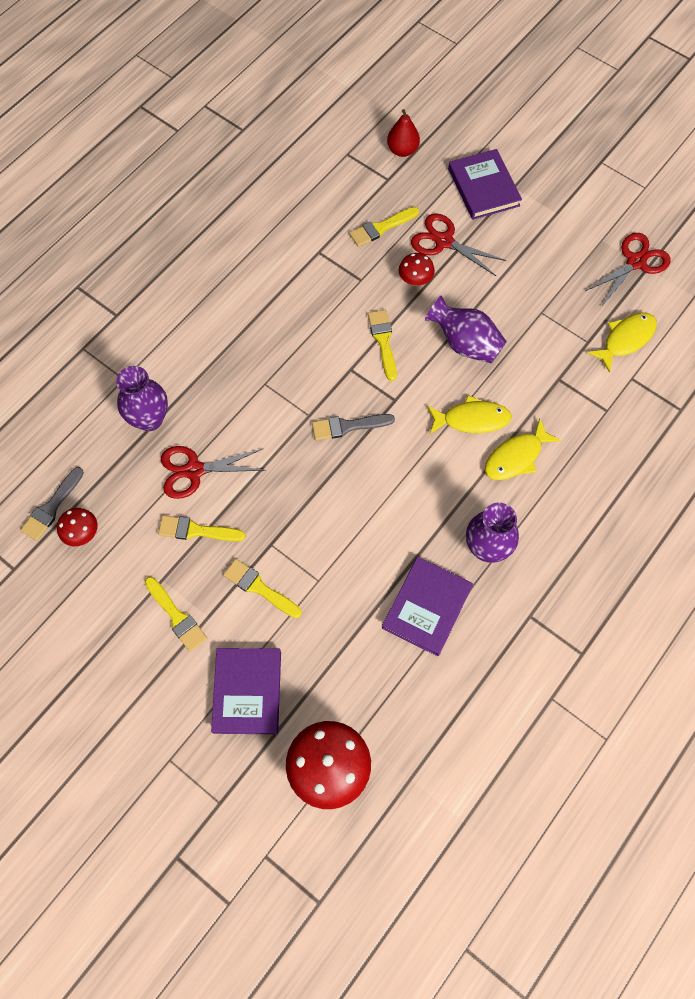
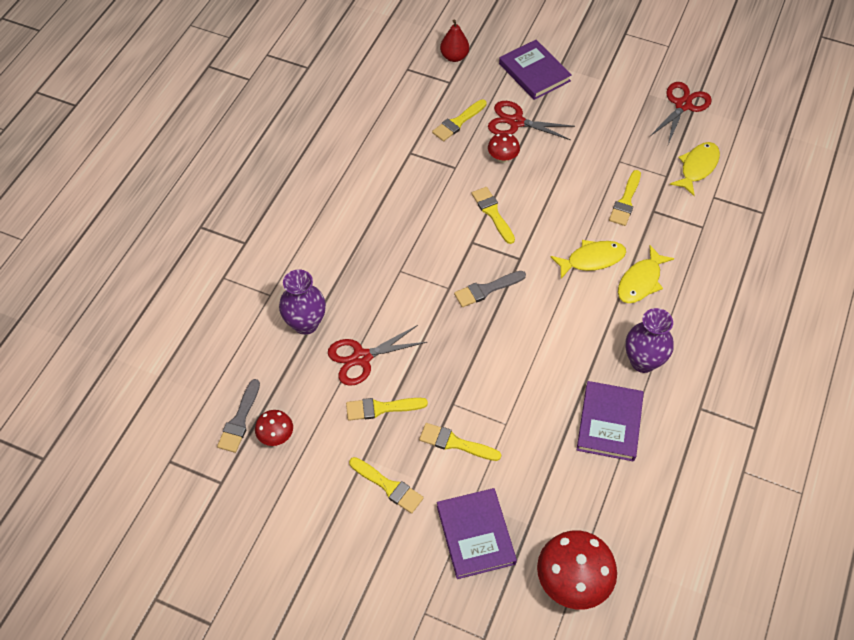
camera: 15 degrees left, 10 degrees down
purple vase [425,295,507,363] -> none
none -> yellow brush [609,170,641,226]

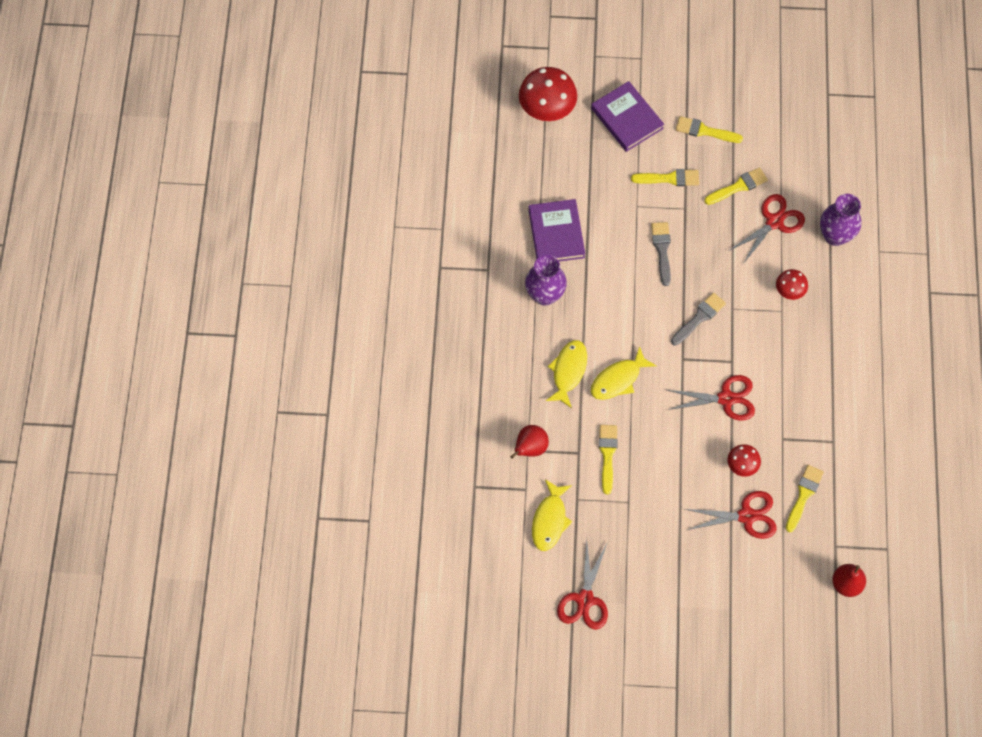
camera: 160 degrees right, 10 degrees up
grey brush [217,379,260,453] -> grey brush moved to [651,222,671,286]
red mushroom [255,410,293,446] -> red mushroom moved to [776,269,808,300]
yellow brush [472,187,515,244] -> red scissors [667,375,755,421]
purple book [499,40,572,100] -> none
none -> red pear [511,425,549,459]

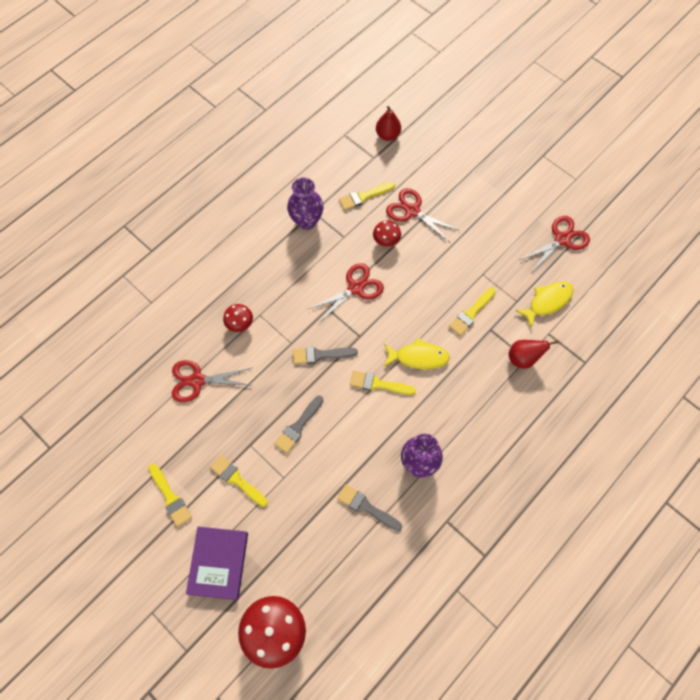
camera: 140 degrees left, 0 degrees up
purple book [528,199,585,261] -> grey brush [337,484,402,531]
yellow fish [546,340,587,408] -> none
red scissors [667,375,755,421] -> red scissors turned 105 degrees clockwise [309,263,384,323]
yellow brush [704,167,768,205] -> yellow brush moved to [350,371,416,395]
purple vase [820,194,861,246] -> purple vase moved to [287,177,324,230]

